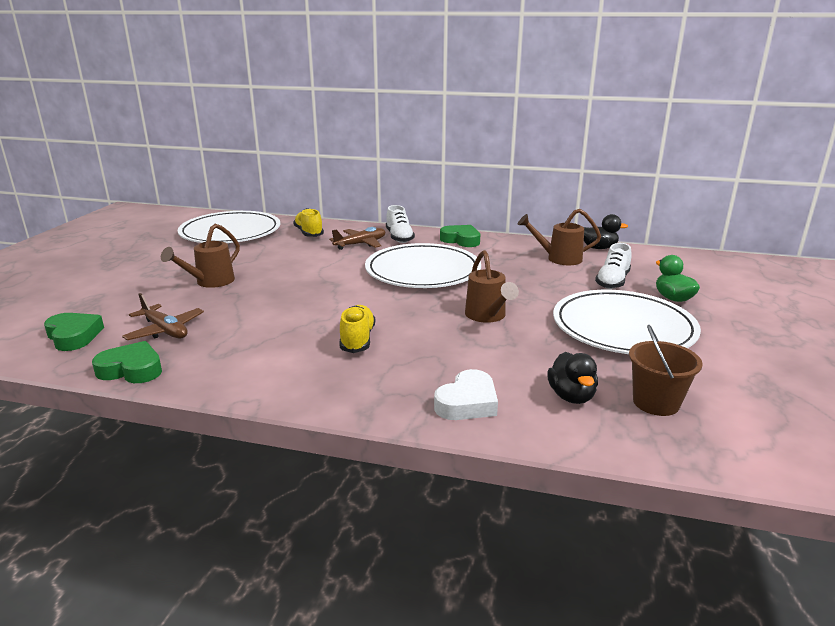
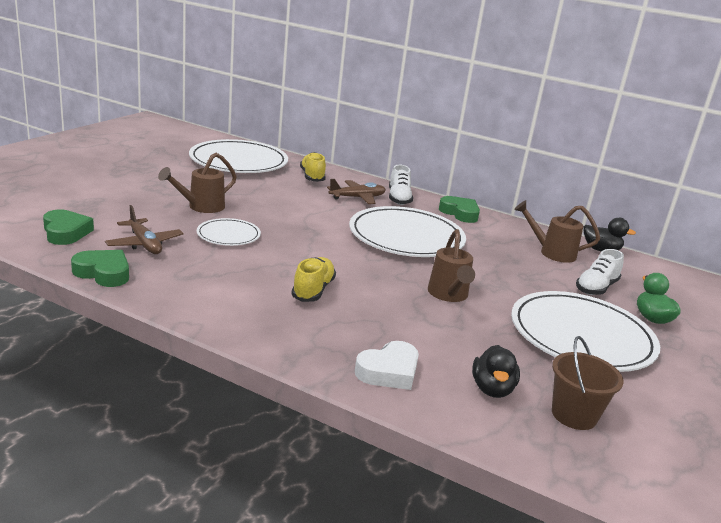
camera: 10 degrees right, 0 degrees up
none -> white plate [197,218,261,246]

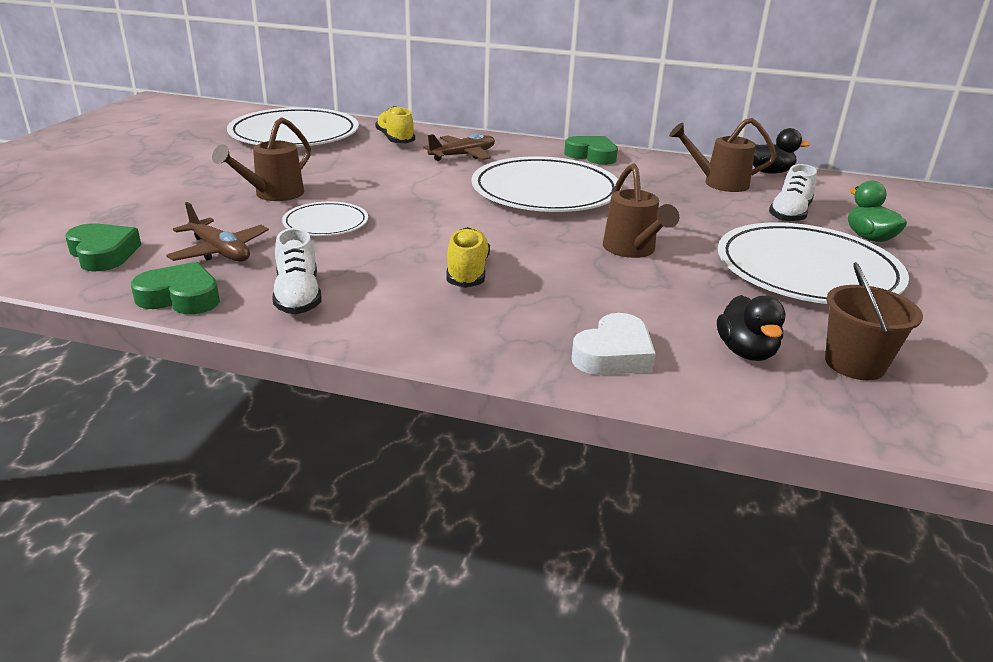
camera: 10 degrees left, 5 degrees up
white shoe [389,165,413,205] -> white shoe moved to [272,228,321,314]

